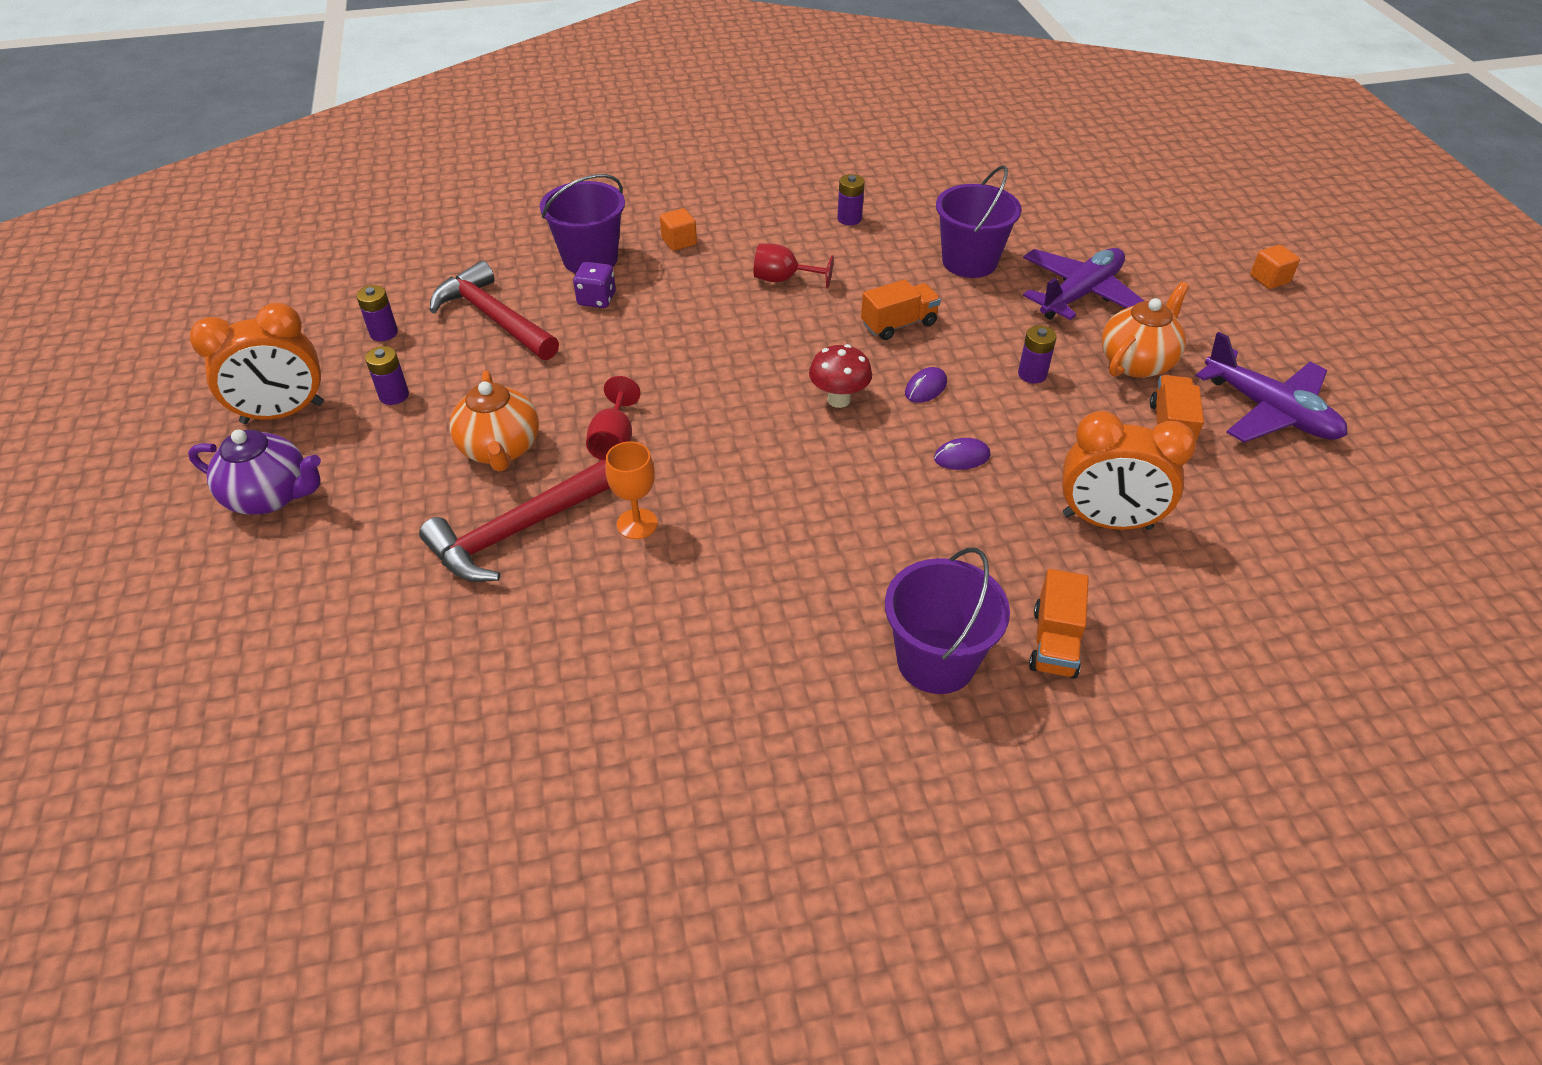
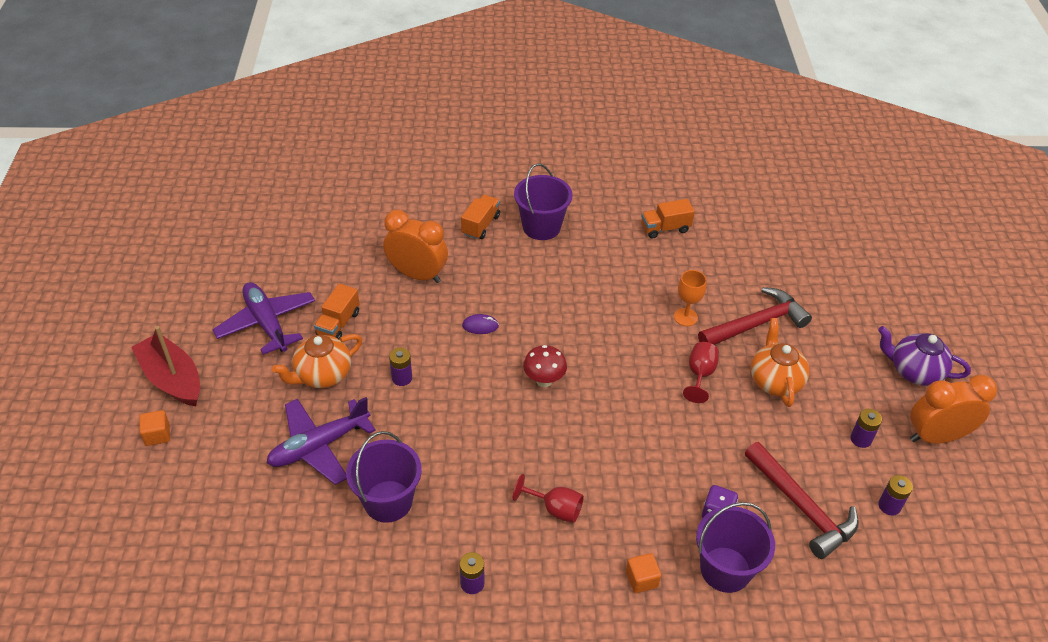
camera: 170 degrees left, 0 degrees up
orange truck [861,279,941,340] -> orange truck moved to [641,199,695,239]
purple mouse [905,367,947,403] -> none
none -> red boat [131,326,200,406]

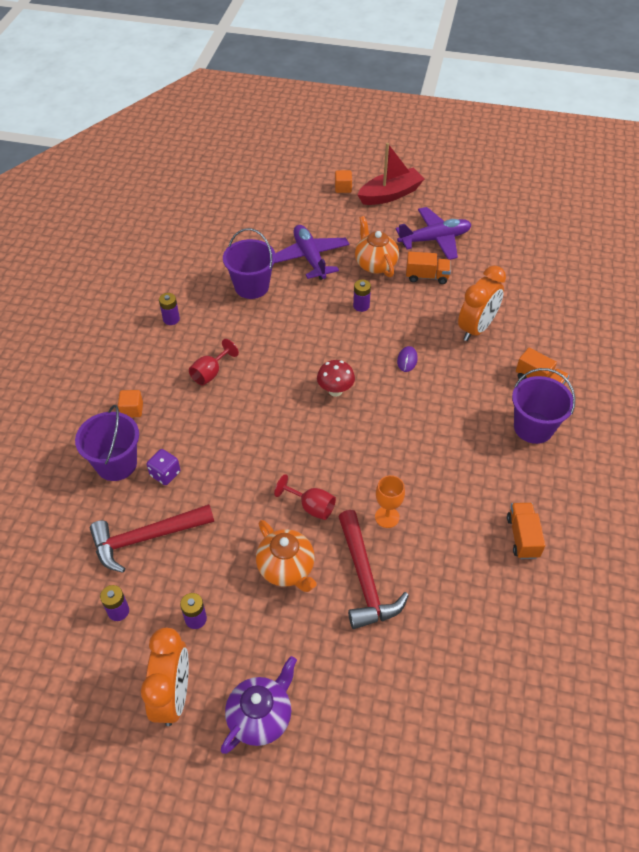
camera: 105 degrees right, 5 degrees up
orange truck [314,284,360,340] -> orange truck turned 150 degrees clockwise [406,251,451,284]
orange teapot [751,318,810,407] -> orange teapot turned 45 degrees clockwise [256,520,317,592]

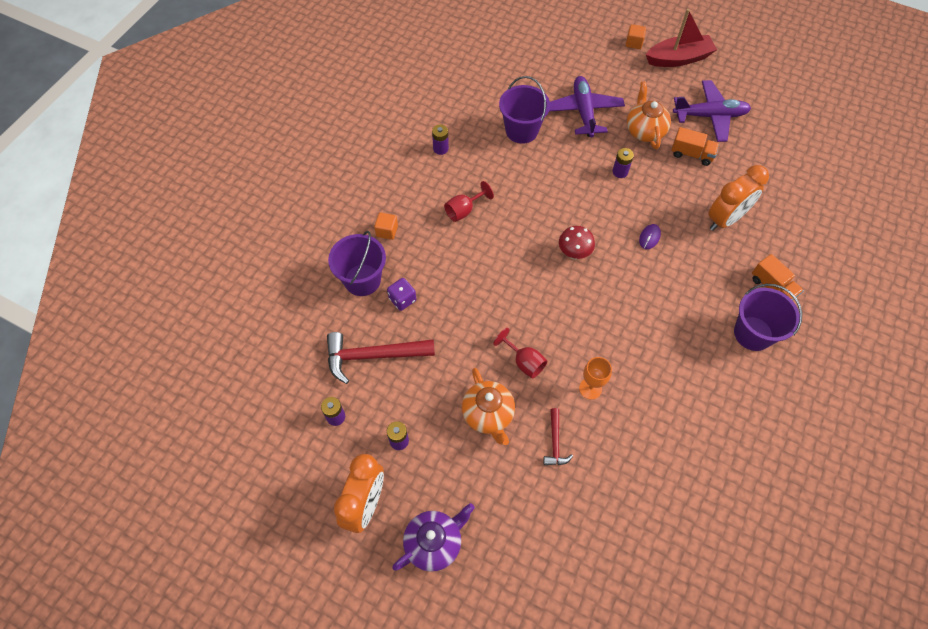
camera: 15 degrees right, 10 degrees up
red hammer [338,510,409,629] -> red hammer [543,408,573,465], size x0.51
orange truck [507,503,545,559] -> none

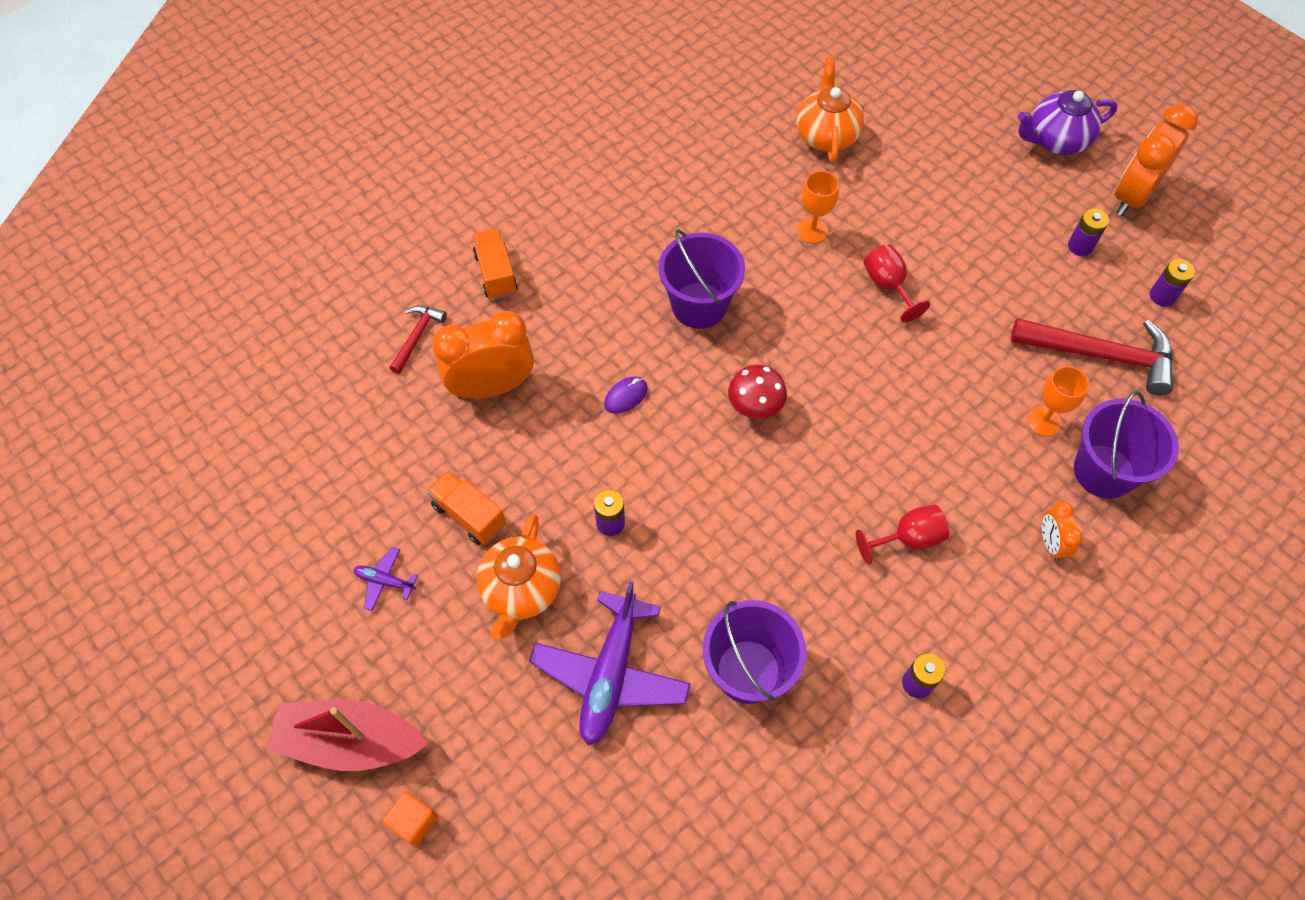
camera: 160 degrees left, 0 degrees up
orange cube [374,213,398,240] -> orange clock [1042,501,1083,561]
purple dice [387,278,416,311] -> orange goblet [1027,366,1089,436]
orange teapot [462,368,515,445] -> orange teapot moved to [796,57,864,162]
red hammer [543,408,573,465] -> red hammer moved to [389,305,447,374]
purple plane [673,80,751,142] -> purple plane [353,547,418,611], size x0.44
purple bucket [734,284,802,351] -> purple bucket moved to [658,229,745,329]

